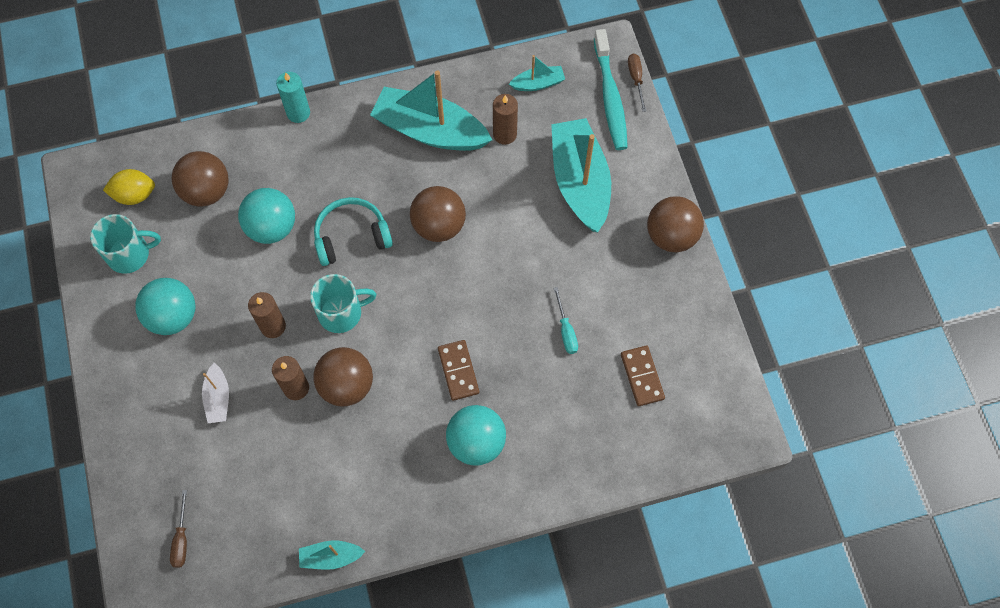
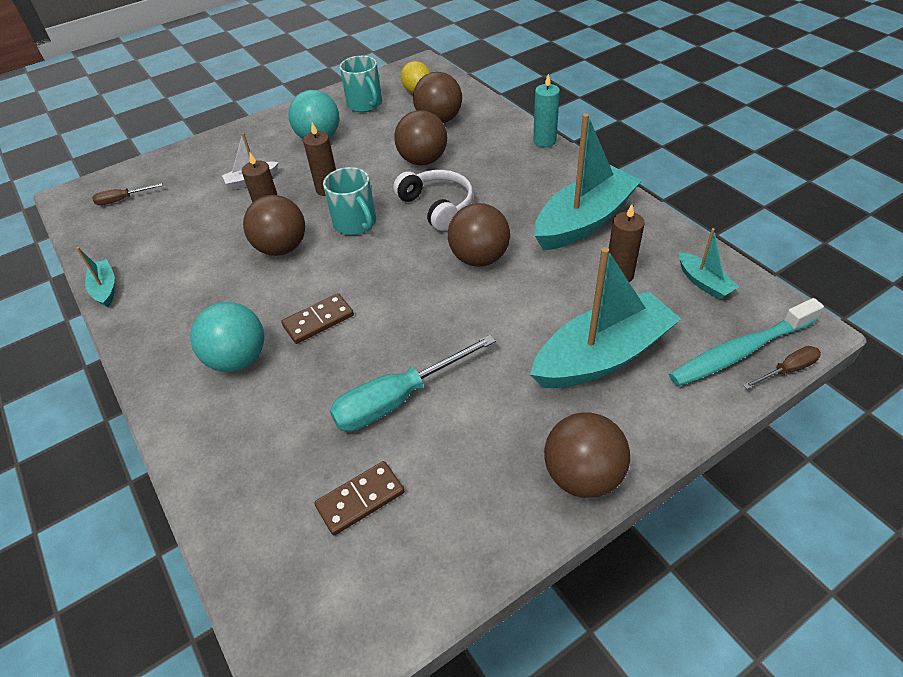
camera: 75 degrees right, 20 degrees down
turquoise ball [238,188,295,244] -> brown ball [394,110,447,165]
turquoise headphones [314,197,393,266] -> white headphones [393,170,473,231]
turquoise boat [370,70,492,151] -> turquoise boat turned 45 degrees clockwise [535,113,642,251]
turquoise screwdriver [553,287,578,354] -> turquoise screwdriver [330,335,496,431], size x2.00

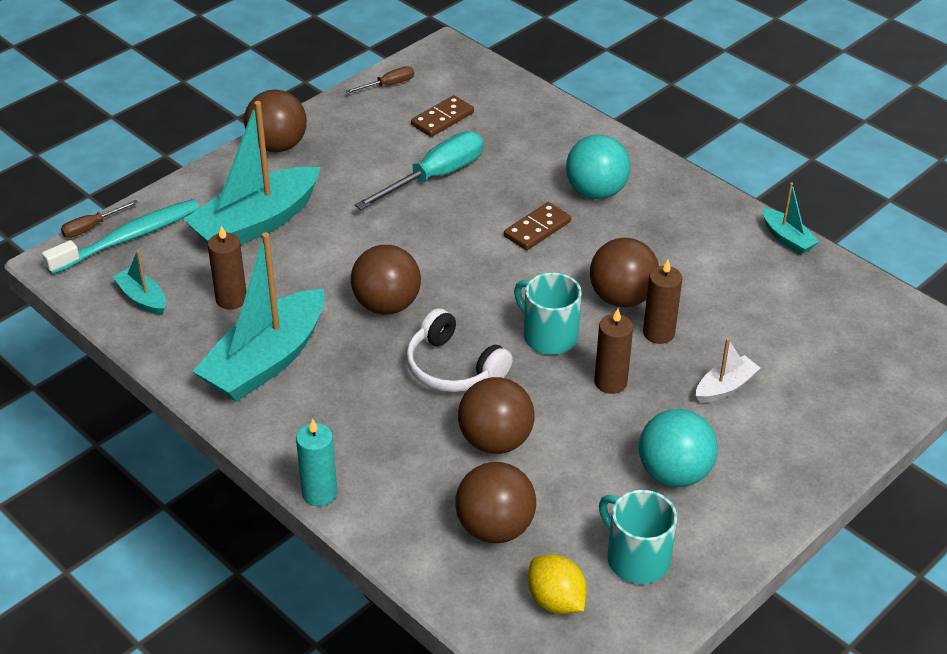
camera: 165 degrees right, 5 degrees down
brown screwdriver [92,183,162,205] -> brown screwdriver moved to [346,66,414,93]

